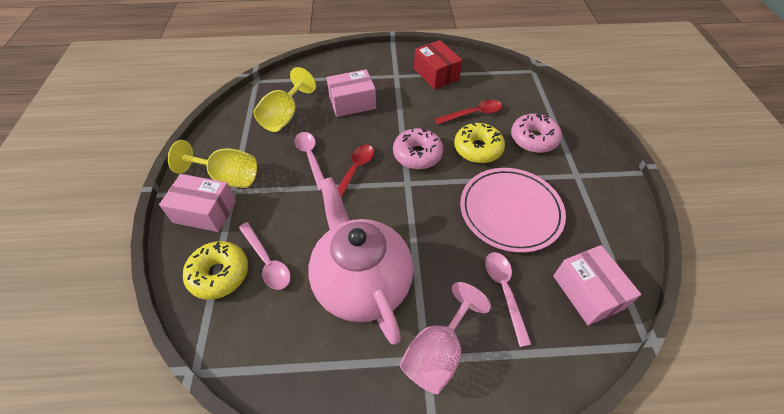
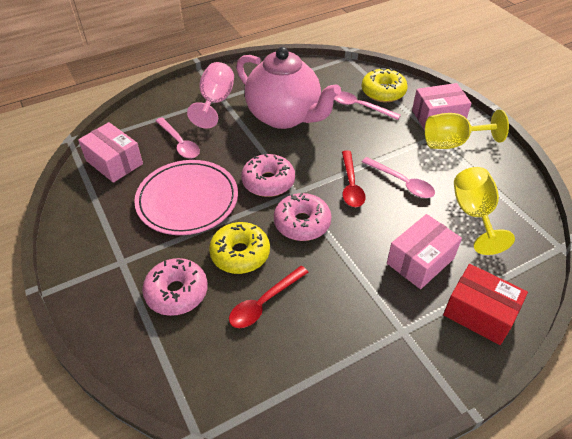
camera: 155 degrees right, 5 degrees down
red box [414,40,462,89] -> red box moved to [443,264,528,345]
none -> pink donut [241,154,295,197]

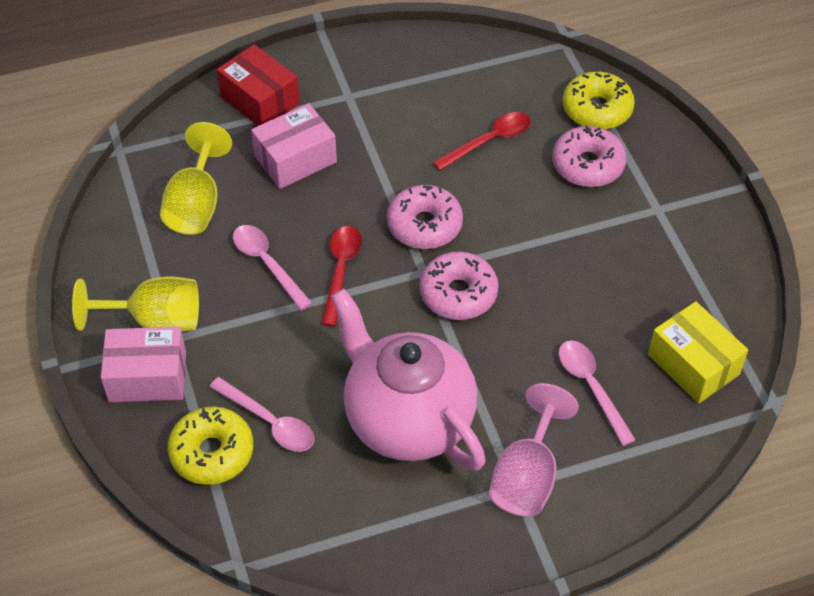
camera: 170 degrees left, 5 degrees up
pink box [78,122,143,183] -> yellow box [648,302,748,404]
pink plate [134,160,238,235] -> none
yellow donut [209,222,270,274] -> yellow donut moved to [562,72,635,130]

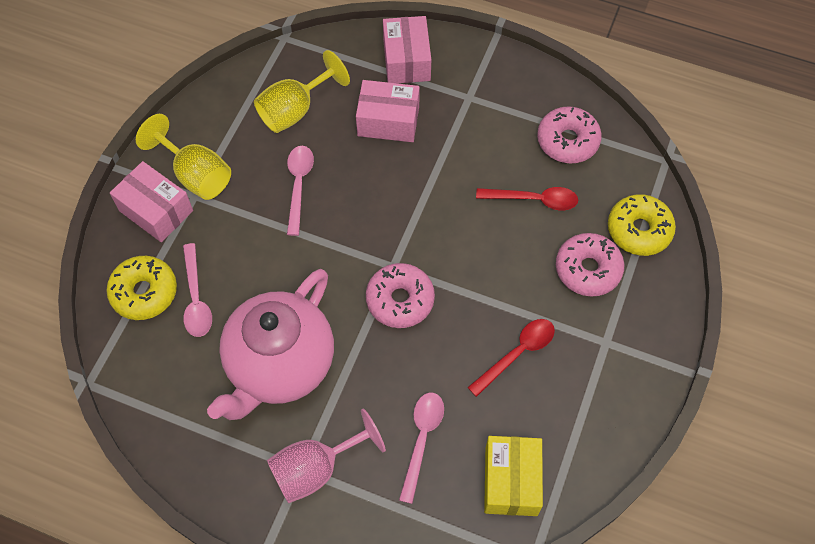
camera: 40 degrees right, 10 degrees up
red box [217,44,300,126] -> pink box [383,16,431,83]
red spoon [321,226,362,327] -> red spoon moved to [467,319,555,397]
pink teapot [331,288,486,471] -> pink teapot turned 150 degrees counterclockwise [207,269,334,420]
pink donut [387,185,463,249] -> pink donut moved to [537,106,602,163]

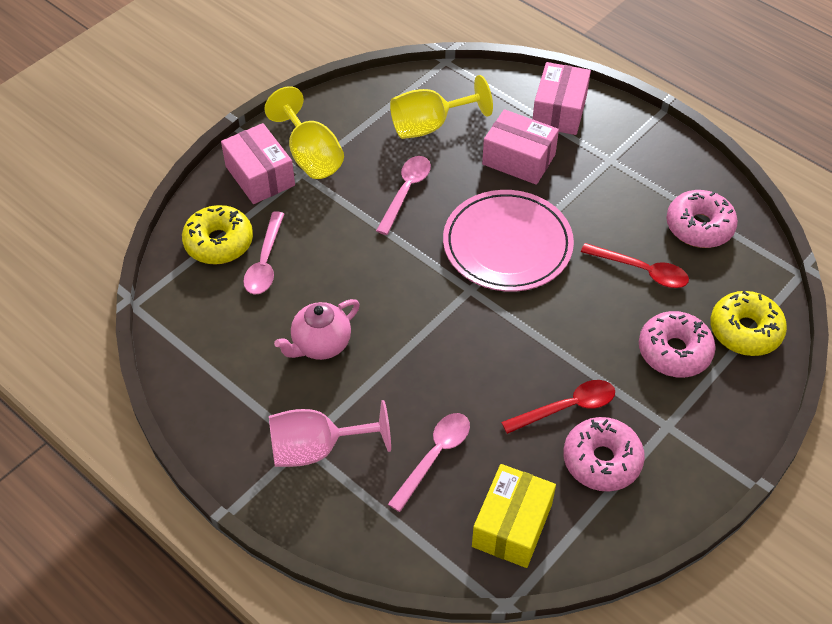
camera: 20 degrees right, 10 degrees down
pink teapot [207,269,334,420] -> pink teapot [274,299,360,360], size x0.51
pink donut [366,263,435,328] -> pink donut moved to [563,417,645,492]
none -> pink plate [443,190,574,292]

